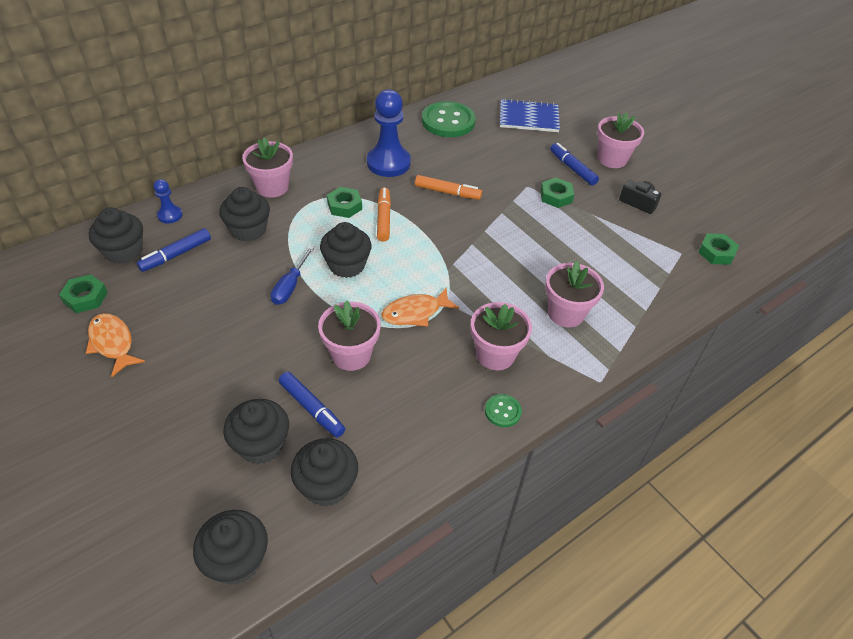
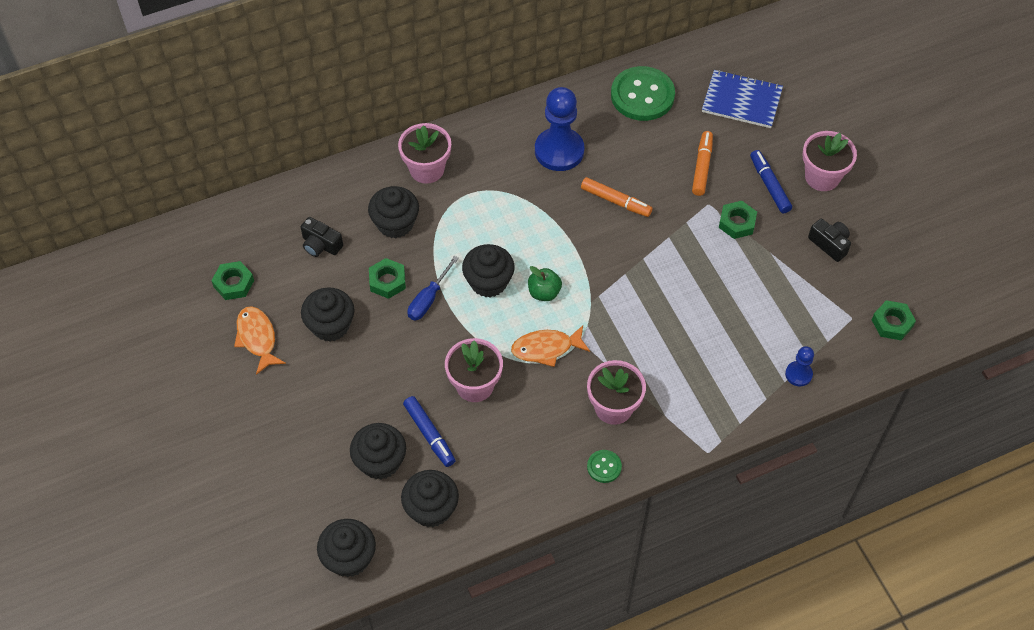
camera: 15 degrees right, 10 degrees up
black cupcake [89,208,143,264] -> black cupcake moved to [301,288,354,342]
blue marker [137,228,211,272] -> black camera [300,217,343,257]
blue pawn [154,179,182,224] -> blue pawn moved to [785,346,814,386]
green nut [327,187,362,218] -> green nut moved to [369,258,406,299]
orange marker [377,188,391,242] -> orange marker moved to [692,131,713,196]
pink flower pot [545,261,604,327] -> none
none -> green apple [528,266,562,301]

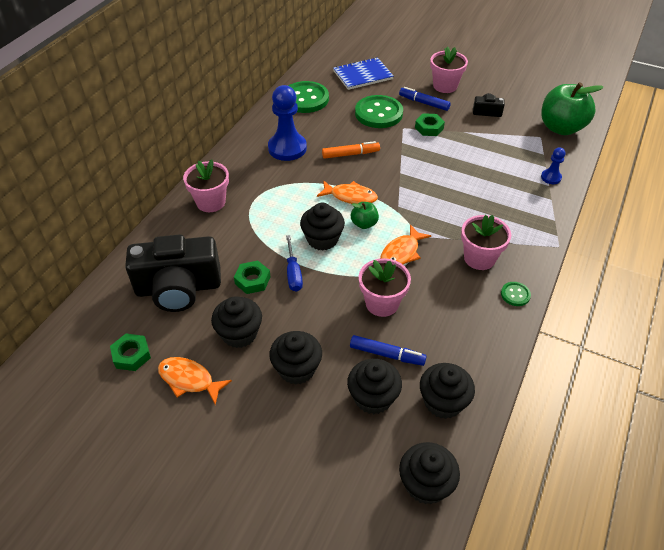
camera: 40 degrees left, 10 degrees down
black camera [300,217,343,257] -> black camera [125,234,221,312], size x2.27
black cupcake [368,186,419,238] -> black cupcake moved to [269,331,322,385]
orange marker [692,131,713,196] -> green button [355,95,403,128]
green nut [872,300,916,340] -> green apple [542,82,604,135]
none -> orange fish [317,181,378,204]

